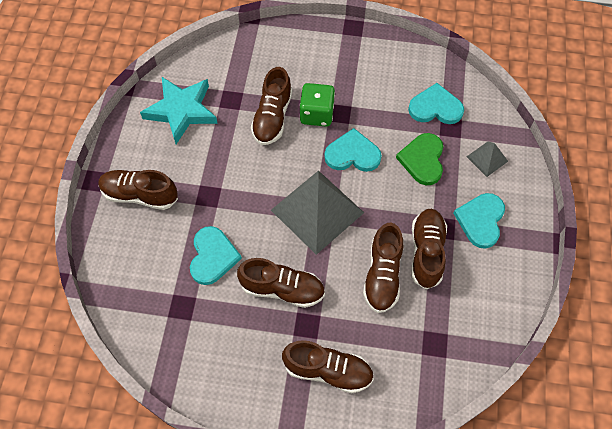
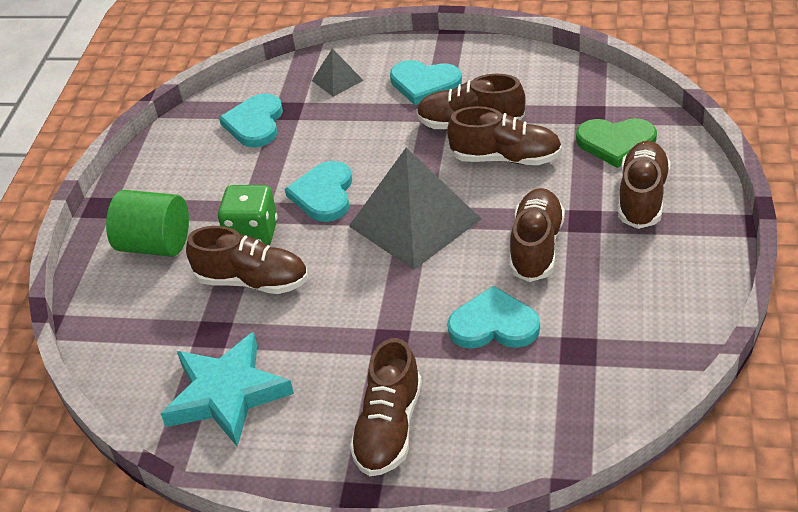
camera: 85 degrees left, 20 degrees down
green heart [396,133,444,185] -> green heart moved to [576,118,657,168]
none -> green cylinder [106,190,189,257]

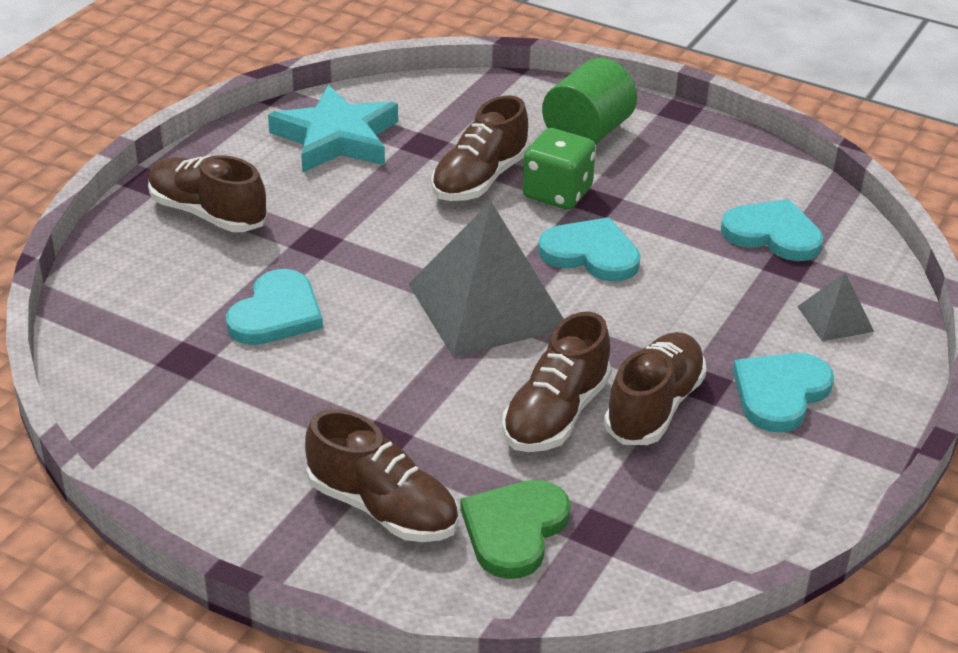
camera: 105 degrees right, 5 degrees down
brown shoe [509,188,565,282] -> none

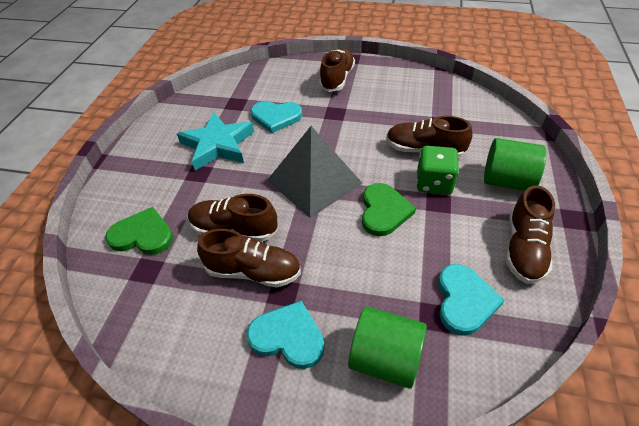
camera: 75 degrees right, 10 degrees up
turquoise star [268,85,398,173] -> turquoise star moved to [177,112,254,170]
brown shoe [305,409,458,542] -> brown shoe moved to [506,185,555,284]
turquoise heart [538,217,641,282] -> green heart [362,183,416,236]
grey pyramid [797,273,874,341] -> green cylinder [348,306,427,389]

